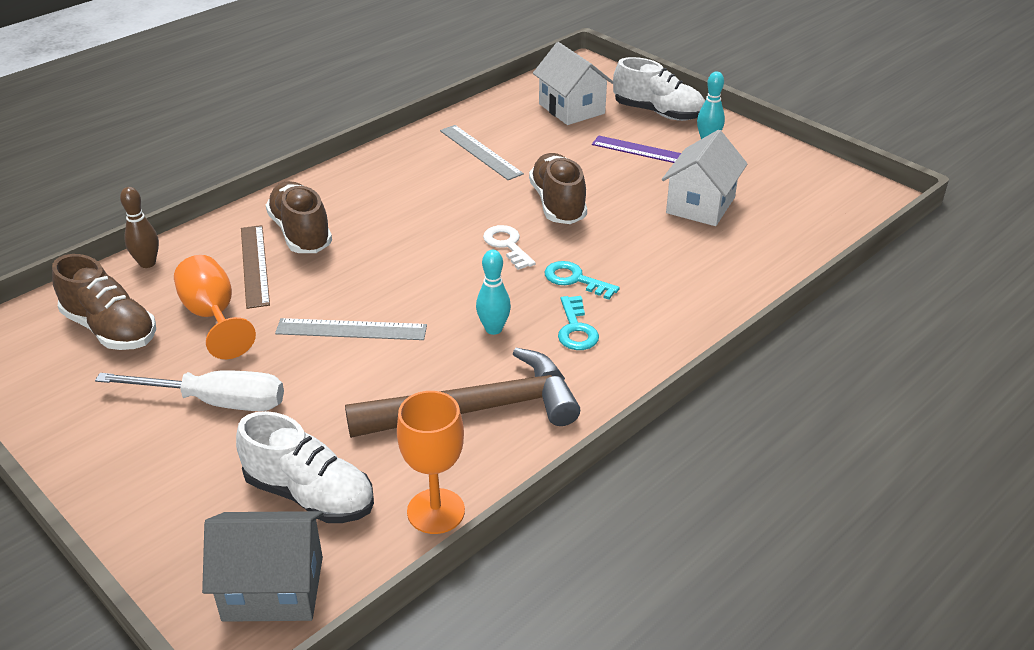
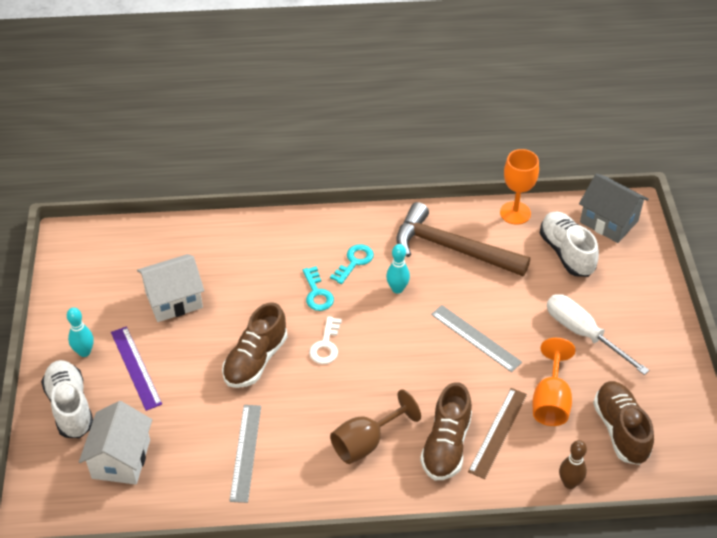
camera: 140 degrees left, 10 degrees up
none -> brown goblet [330,389,421,464]

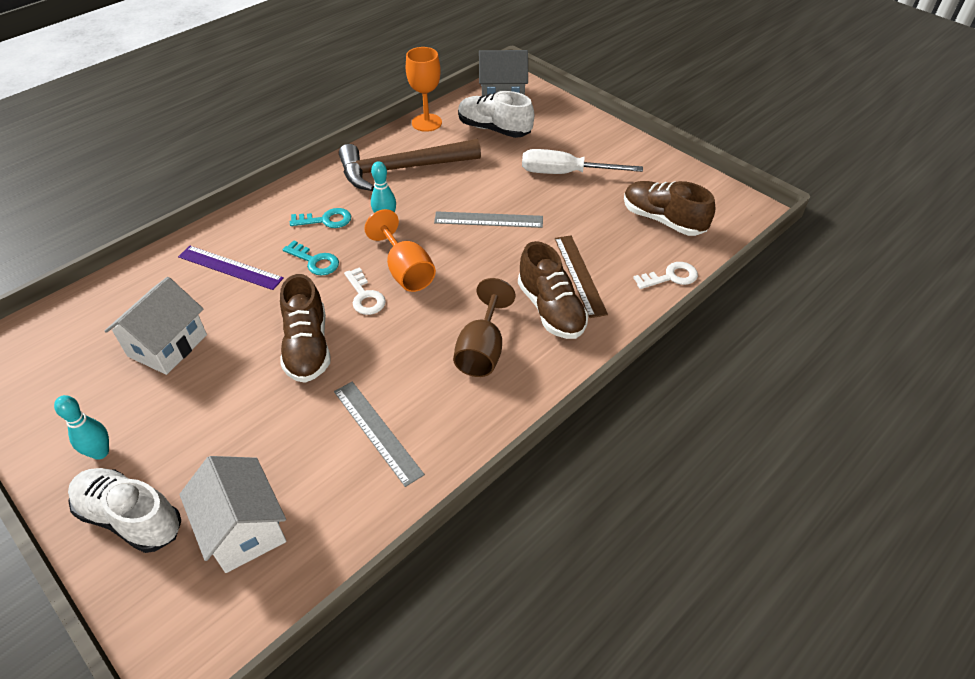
camera: 40 degrees left, 0 degrees up
purple ruler [111,326,162,411] -> purple ruler moved to [178,246,284,290]
turquoise key [330,244,374,284] -> turquoise key turned 90 degrees clockwise [290,208,351,228]
orange goblet [532,338,575,426] -> orange goblet moved to [364,209,436,292]
brown bowling pin [559,440,587,489] -> white key [633,262,698,289]

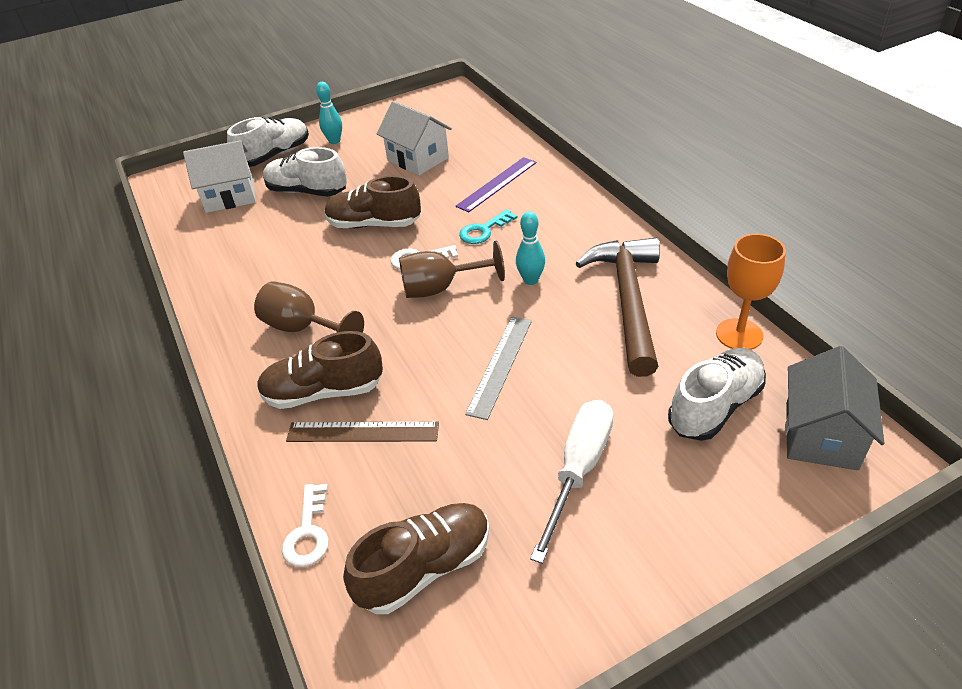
camera: 110 degrees right, 5 degrees down
turquoise key [290,208,351,228] -> none
grey ruler [334,382,425,487] -> none
orange goblet [364,209,436,292] -> brown goblet [399,241,505,298]
none -> white shoe [263,147,347,196]

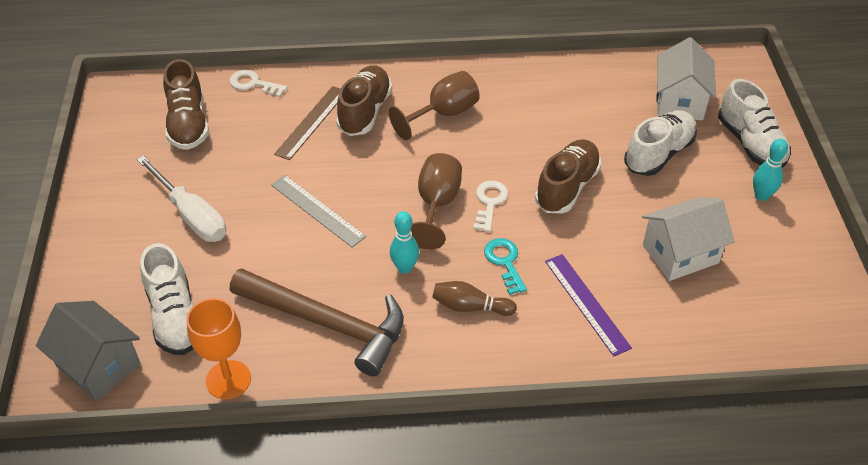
camera: 110 degrees right, 5 degrees up
none -> brown bowling pin [432,281,517,316]

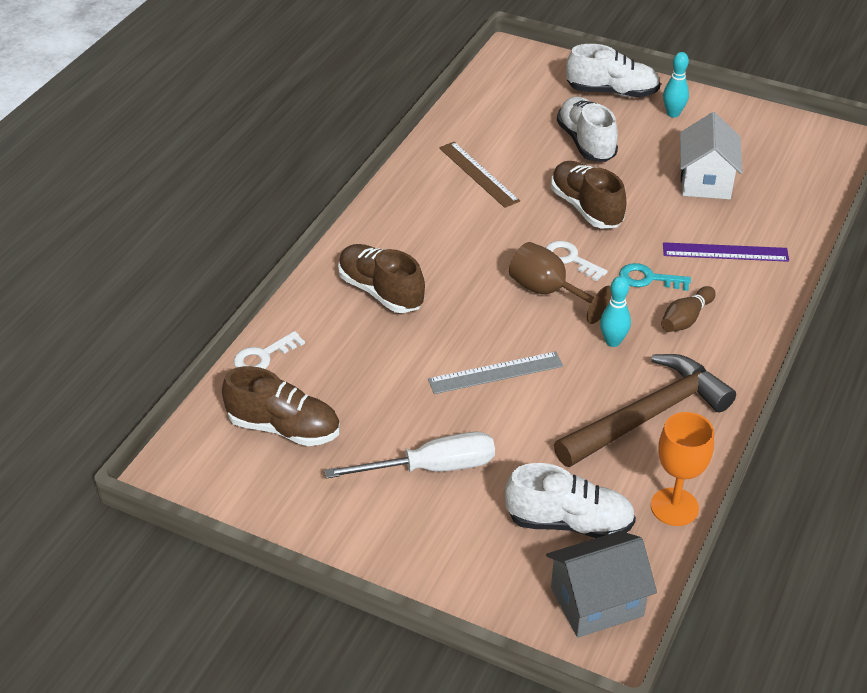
camera: 60 degrees left, 5 degrees down
brown ruler [274,86,340,160] -> brown ruler moved to [439,142,520,208]
brown goblet [389,71,480,140] -> none
white house [656,37,716,120] -> none

